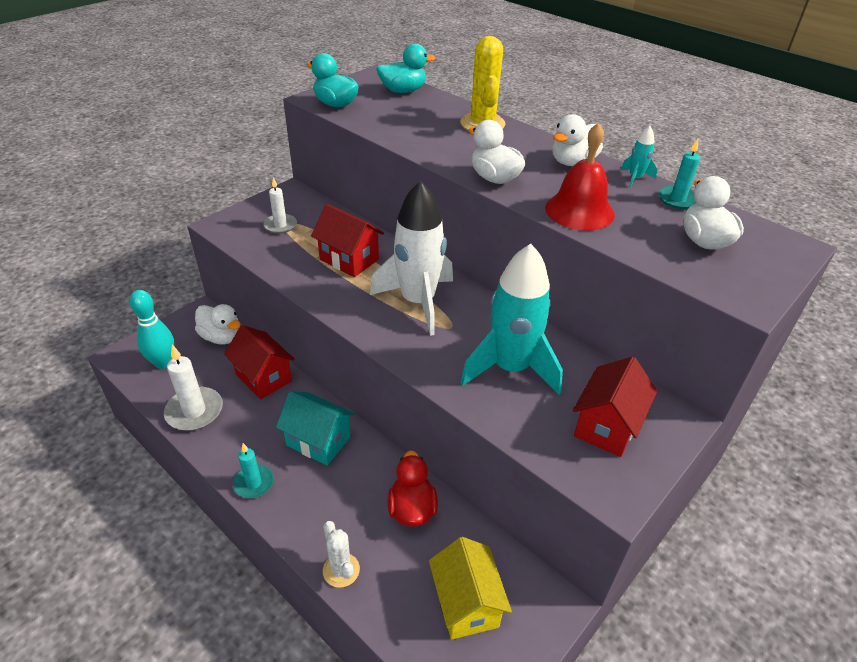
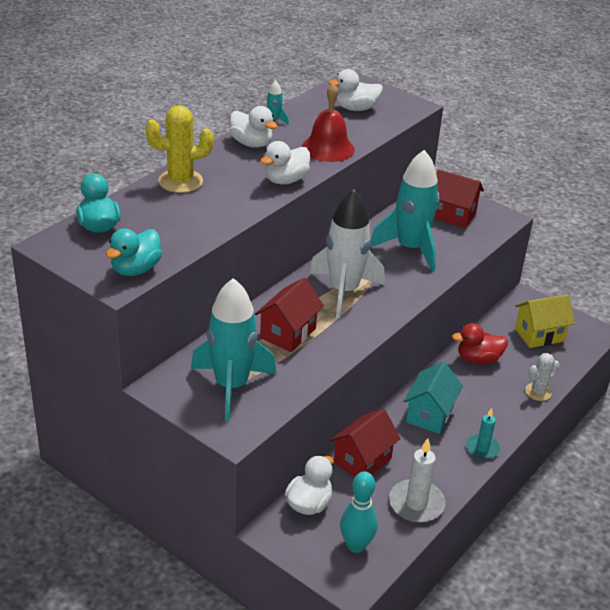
camera: 95 degrees left, 5 degrees down
white candle [264,177,297,234] -> turquoise rocket [191,278,276,421]
turquoise candle [659,139,700,209] -> none

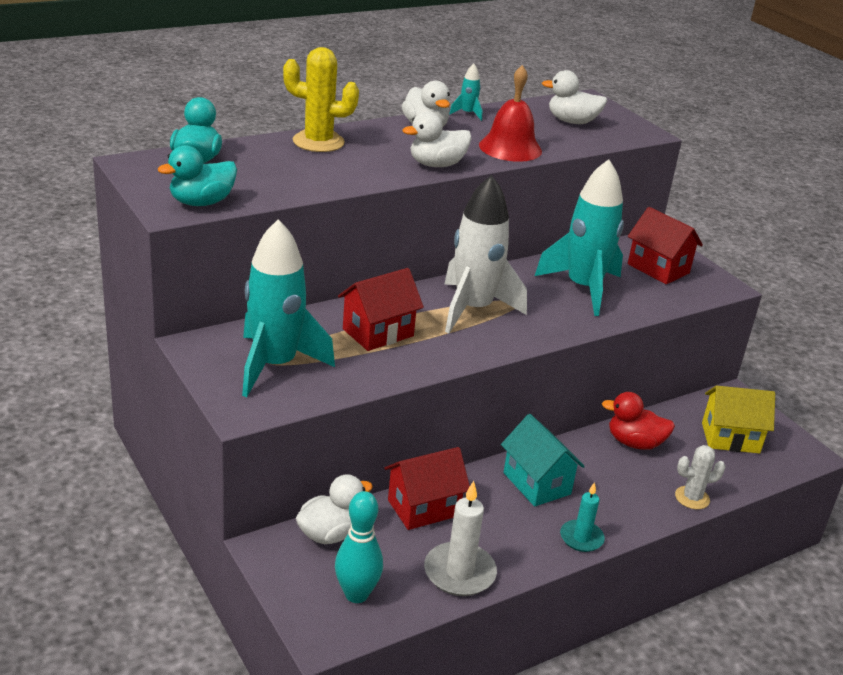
camera: 20 degrees right, 5 degrees down
turquoise house [403,362,463,434] -> turquoise house turned 75 degrees counterclockwise [501,414,585,507]

